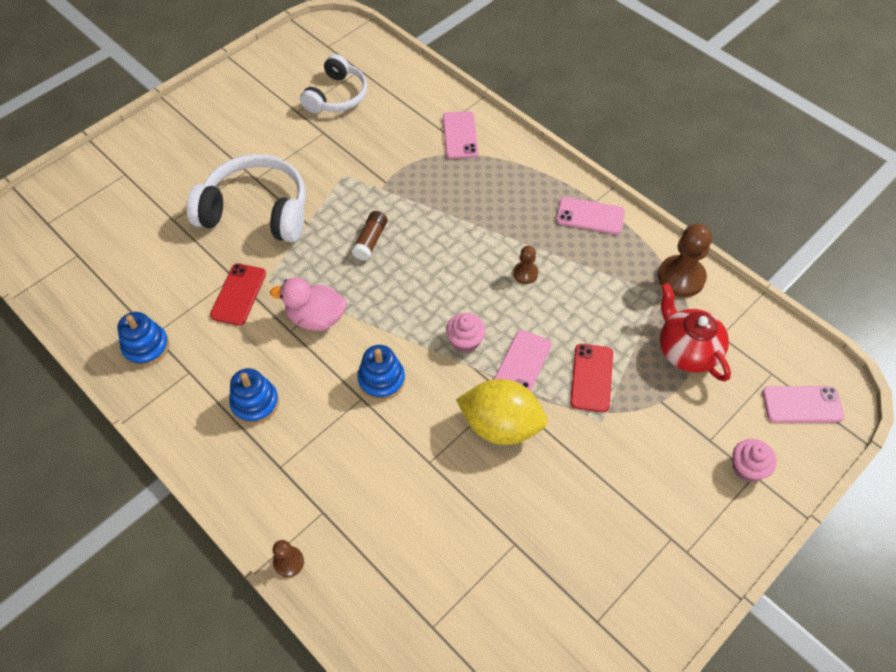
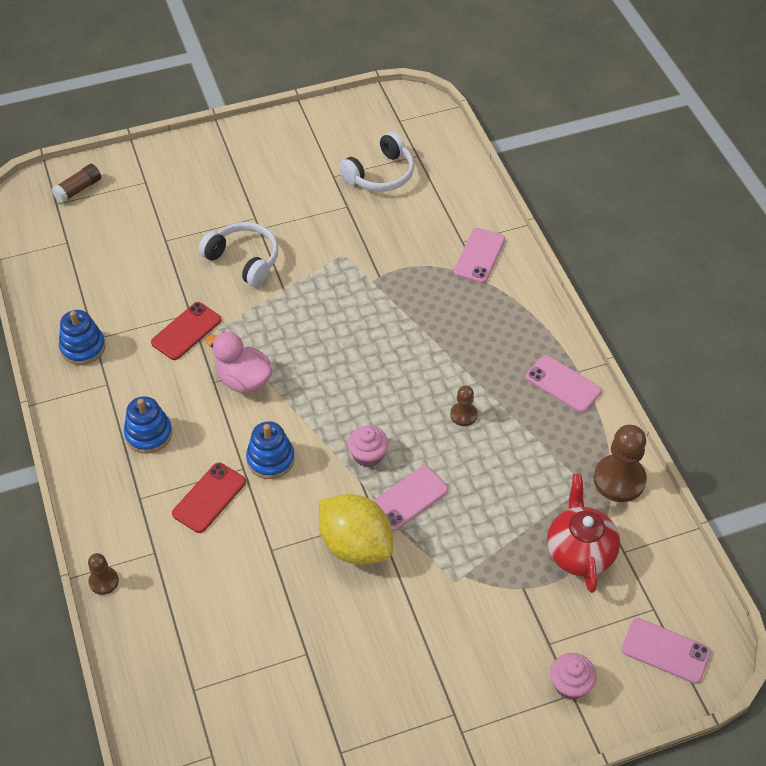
camera: 25 degrees right, 5 degrees down
white headphones [187,154,306,242] -> white headphones [199,222,278,287], size x0.65
brown glue stick [351,211,387,261] -> brown glue stick moved to [52,164,101,203]
red phone [570,344,613,412] -> red phone moved to [172,463,246,533]

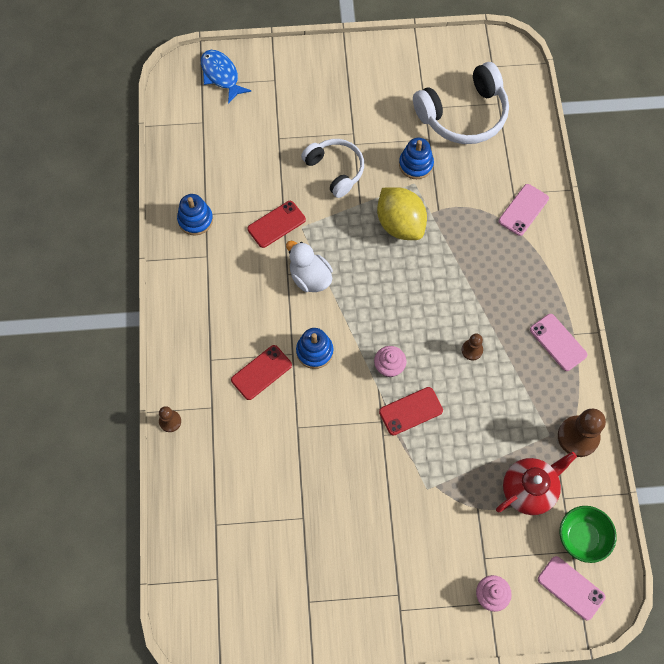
camera: 15 degrees right, 15 degrees up
brown glue stick [52,164,101,203] -> blue fish [201,50,252,104]
blue stacking toy [124,396,172,454] -> blue stacking toy moved to [399,138,434,179]
pink duck [205,331,272,393] -> white duck [286,241,333,292]
yellow lemon [319,494,393,565] -> yellow lemon moved to [377,187,427,240]
white headphones [339,132,414,192] -> white headphones [413,62,509,144], size x1.53
pink phone [373,466,448,531] -> red phone [379,387,443,436]
red teapot [547,474,620,593] -> red teapot turned 45 degrees clockwise [496,452,577,515]
none -> green bowl [560,506,617,563]

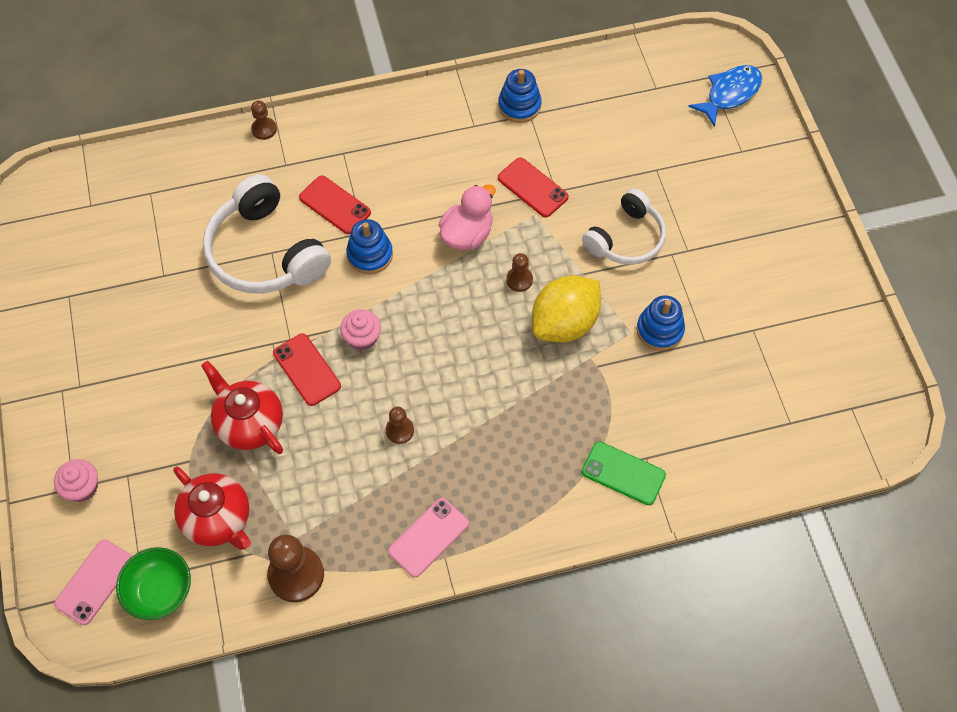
camera: 80 degrees right, 5 degrees down
white duck [286,241,333,292] -> pink duck [439,184,495,250]
white headphones [413,62,509,144] -> white headphones moved to [203,174,331,294]
pink phone [499,184,549,236] -> green phone [582,441,666,505]
none -> red teapot [201,361,283,454]
none -> brown pawn [506,253,533,292]

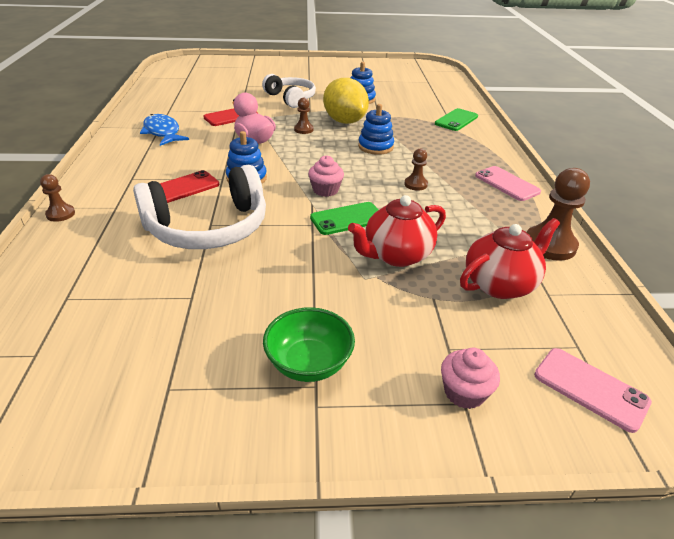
camera: 80 degrees left, 25 degrees down
green bowl [116,547,191,620] -> green bowl moved to [263,307,355,382]
red phone [273,333,341,406] -> green phone [310,202,378,235]
blue stacking toy [498,69,541,123] -> blue stacking toy moved to [358,104,394,155]
blue fish [688,65,762,127] -> blue fish moved to [140,114,189,146]

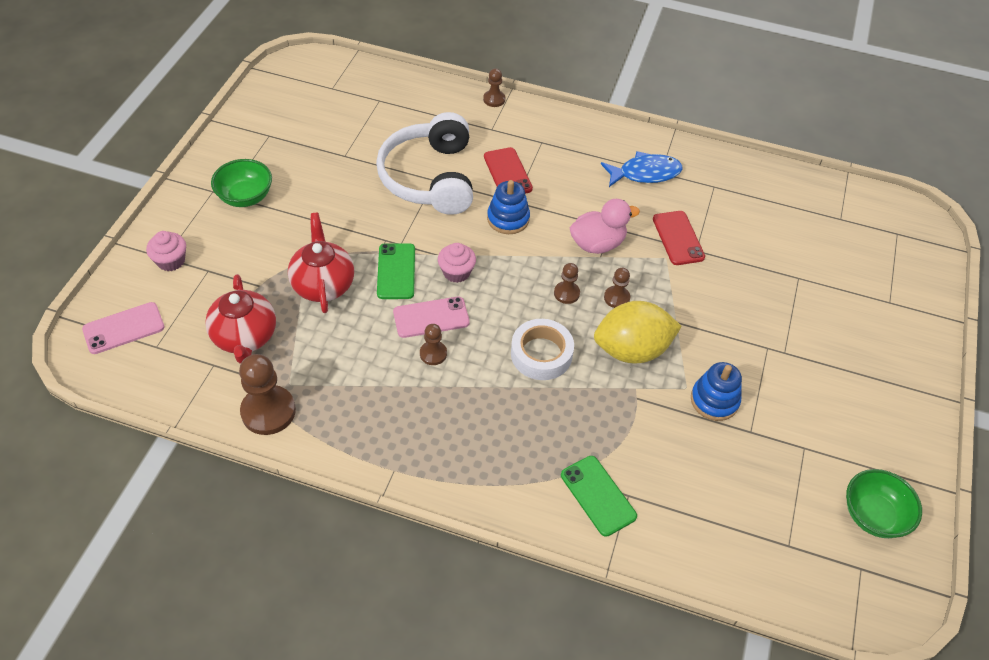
camera: 110 degrees right, 15 degrees up
white headphones [262,74,316,108] -> none
blue stacking toy [358,104,394,155] -> white tape [511,319,574,380]
pink phone [475,166,541,201] -> pink phone moved to [393,297,470,338]
none -> brown pawn [554,263,580,304]
none -> green bowl [846,469,922,538]

